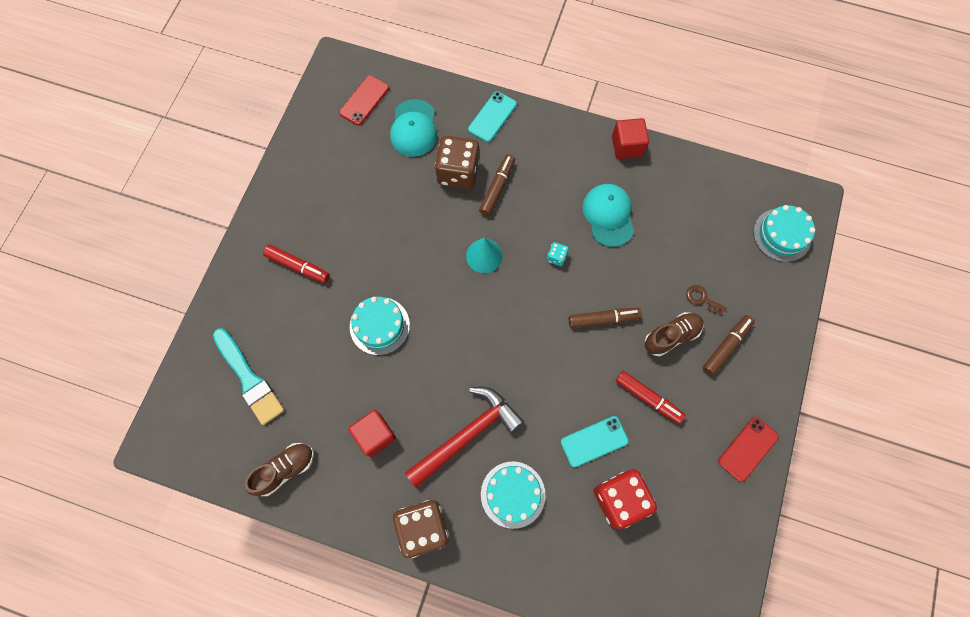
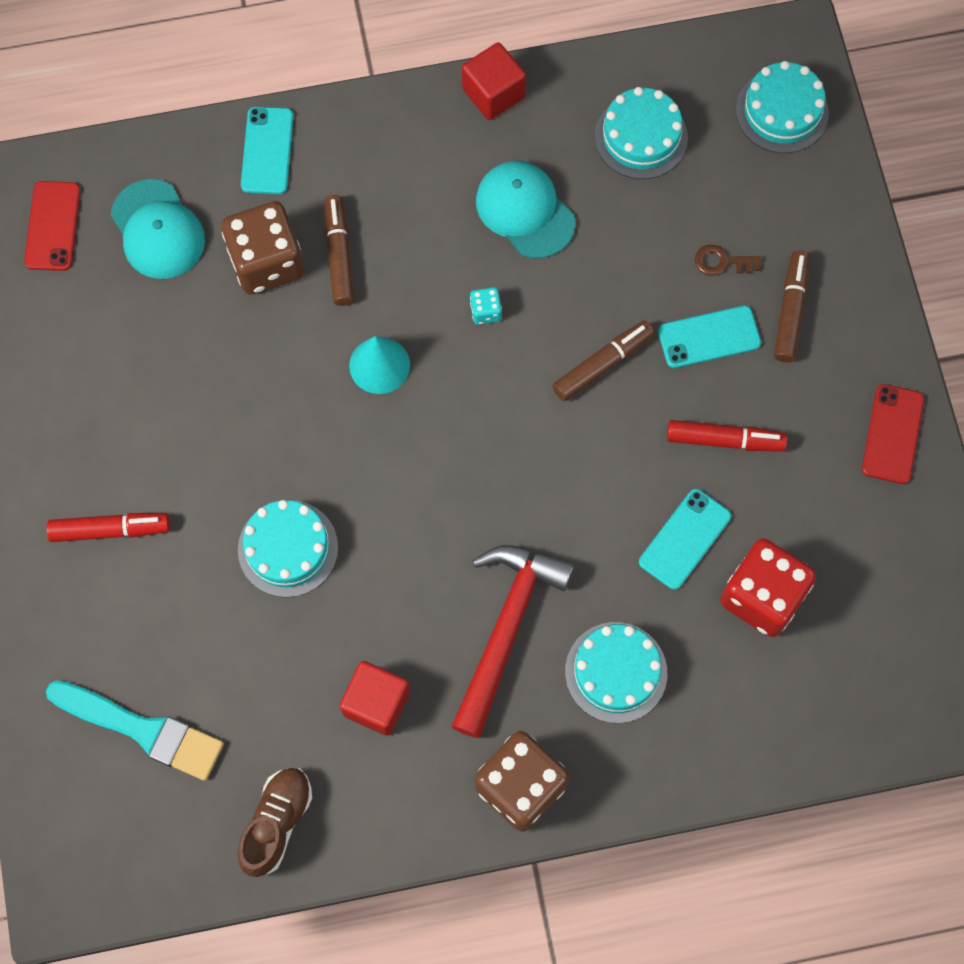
camera: 30 degrees left, 0 degrees up
brown shoe [645,312,704,356] -> turquoise phone [658,306,761,368]
none -> turquoise cake [595,87,688,179]

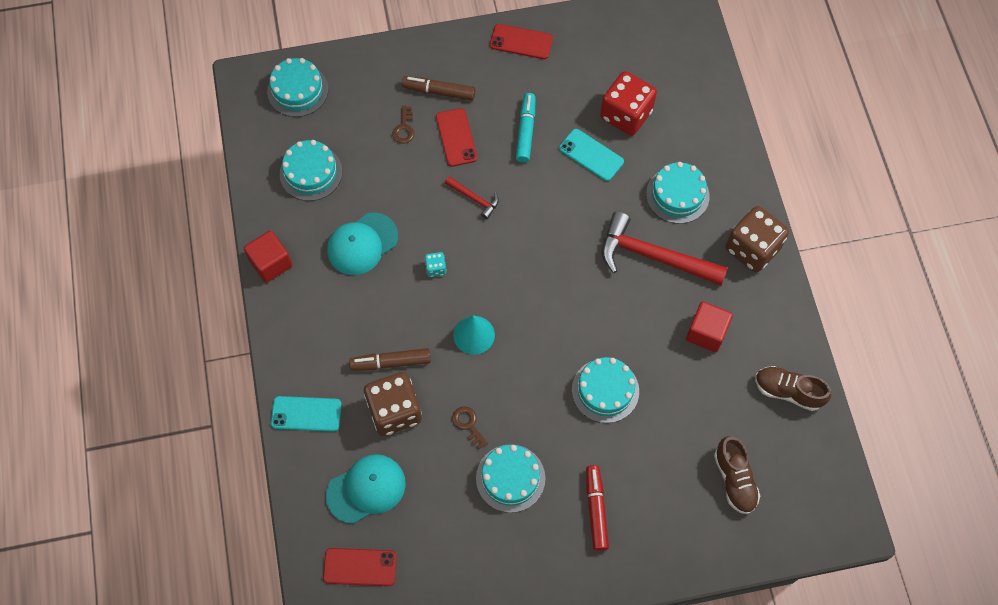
camera: 90 degrees left, 5 degrees down
turquoise brush [46,681,224,781] -> brown shoe [714,436,760,514]
brown marker [552,320,654,401] -> red hammer [445,176,499,219]
turquoise phone [658,306,761,368] -> red phone [436,108,477,167]
red marker [667,420,787,452] -> turquoise marker [516,93,535,163]
none -> brown key [452,406,488,449]
none -> turquoise cake [476,444,545,513]

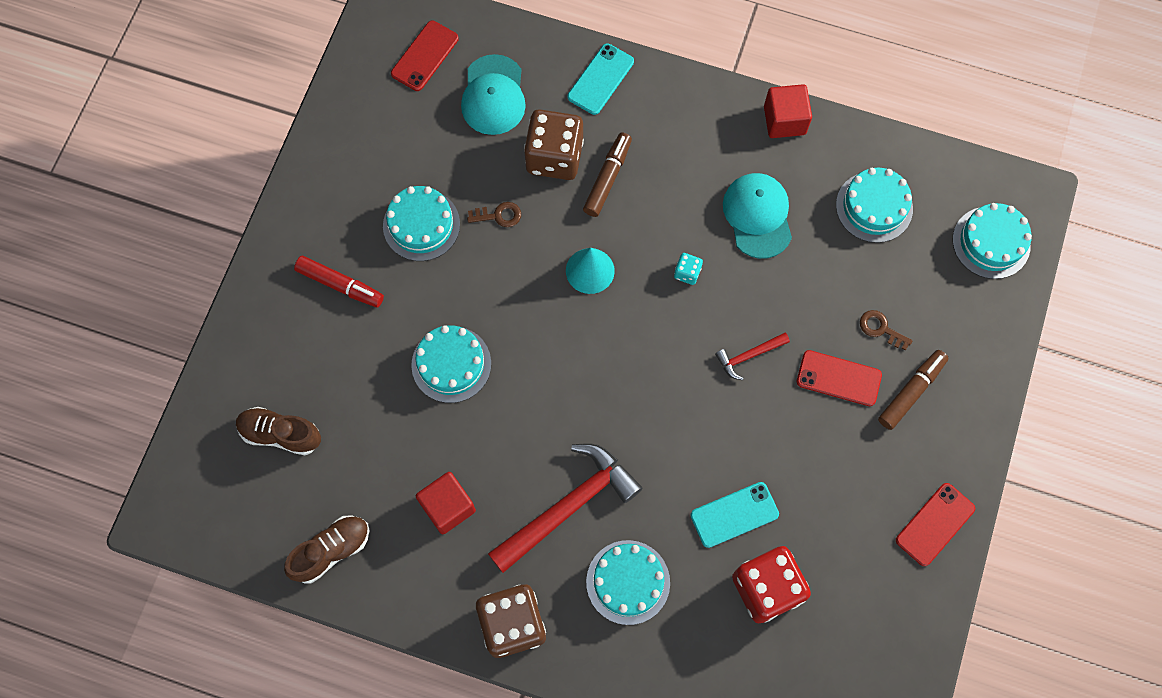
camera: 120 degrees right, 5 degrees up
turquoise marker [516,93,535,163] -> none

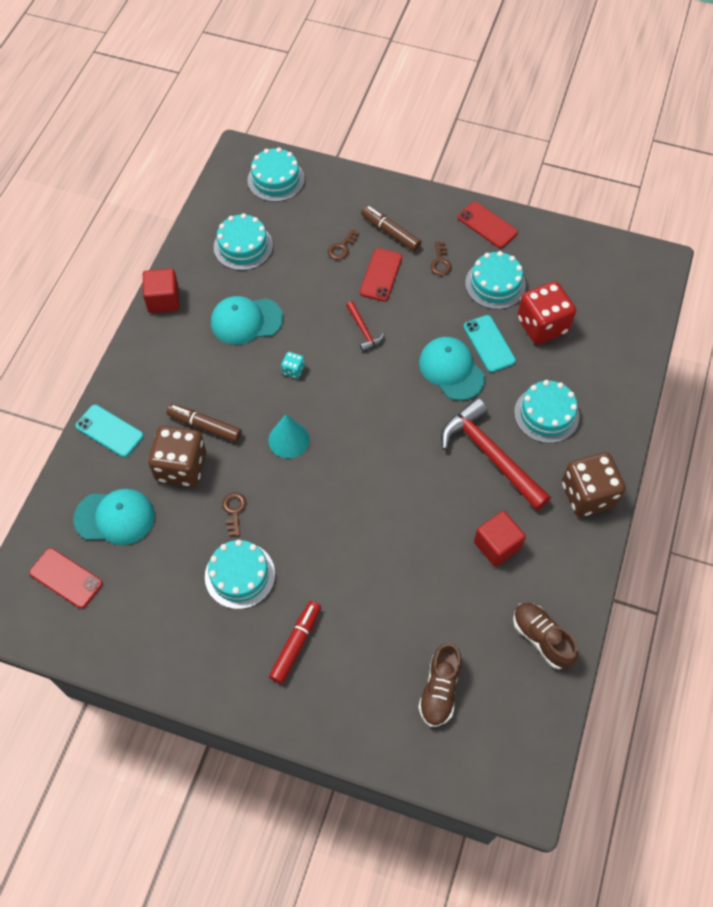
camera: 90 degrees left, 10 degrees down
turquoise cake [411,325,491,403] -> turquoise cake moved to [465,251,526,309]
none -> turquoise cap [419,337,485,401]
none -> brown key [431,241,452,276]

